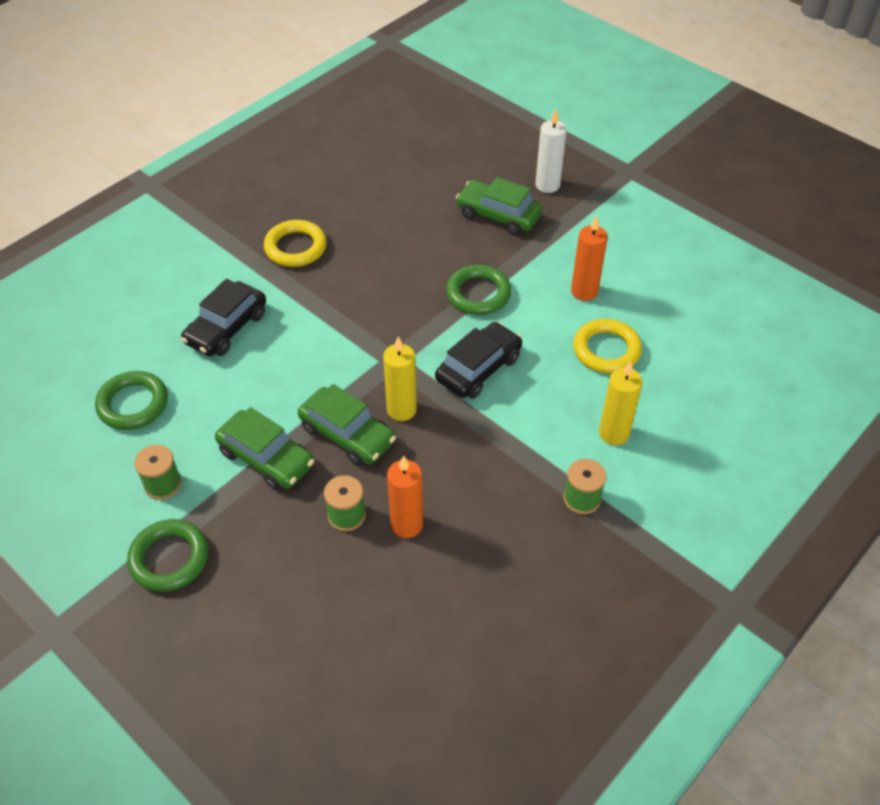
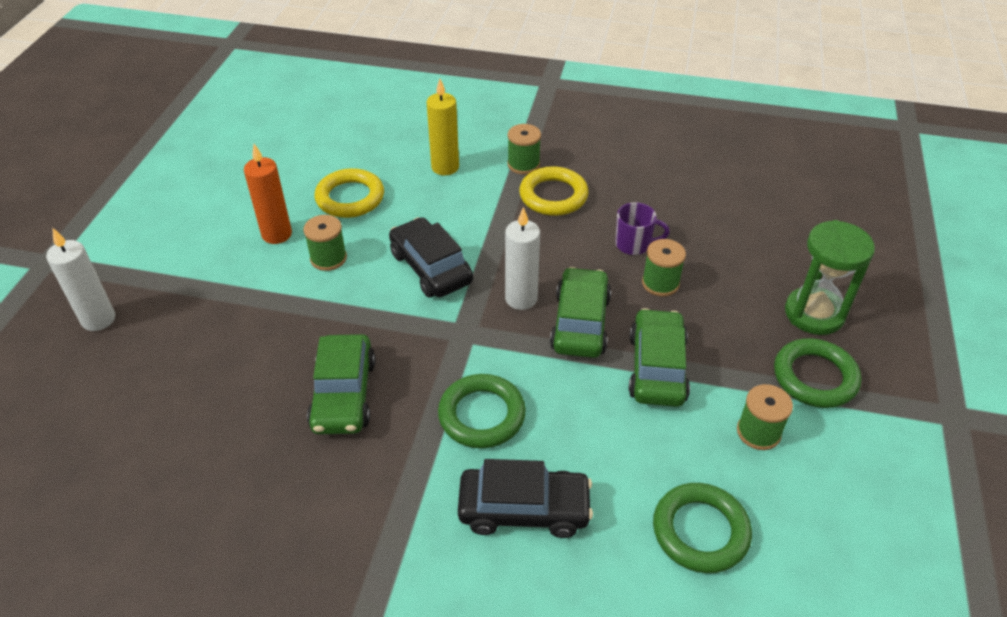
camera: 120 degrees left, 5 degrees down
yellow ring [264,220,327,267] -> yellow ring moved to [519,166,588,216]
yellow candle [383,336,417,421] -> white candle [505,207,540,310]
orange candle [387,456,423,538] -> purple mug [615,202,670,255]
black car [435,322,522,399] -> black car turned 45 degrees clockwise [389,217,473,298]
green ring [446,265,511,315] -> green ring moved to [438,374,526,448]
green car [456,177,543,235] -> green car moved to [307,334,376,434]
none -> green spool [303,215,347,271]
none -> green hourglass [785,220,875,335]

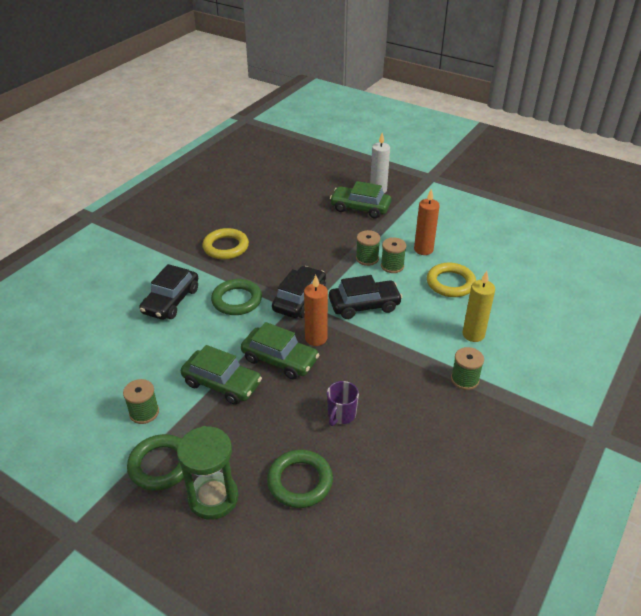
camera: 110 degrees right, 5 degrees down
green car [307,334,376,434] -> green car moved to [330,181,391,218]
white candle [505,207,540,310] -> orange candle [304,275,328,346]
yellow ring [519,166,588,216] -> yellow ring moved to [202,228,249,259]
green spool [642,239,686,296] -> green spool moved to [356,230,380,266]
green ring [653,483,752,573] -> green ring moved to [267,450,333,508]
none -> black car [272,266,326,318]

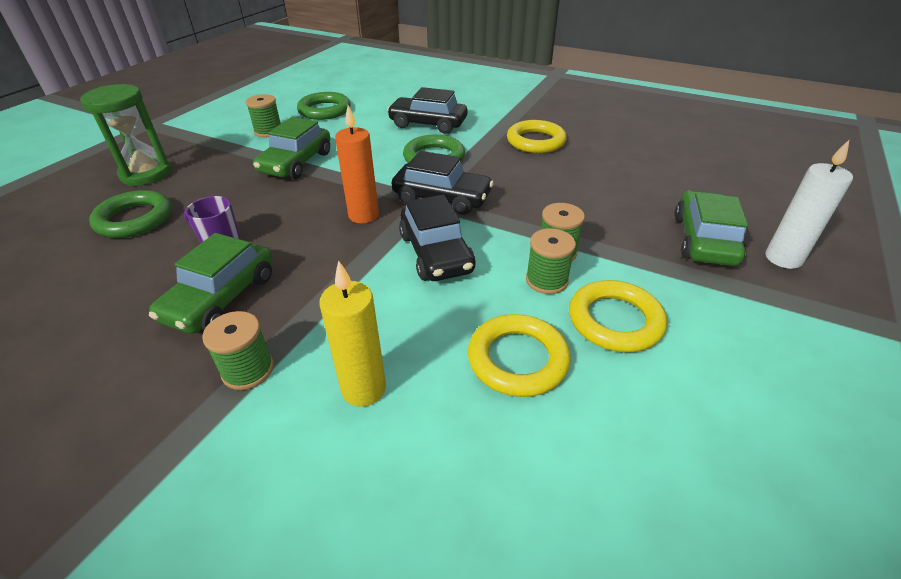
camera: 85 degrees right, 0 degrees up
green ring [127,434,184,491] -> green ring moved to [297,92,351,120]
green car [241,322,319,379] -> green car moved to [149,233,273,334]
orange candle [414,189,440,255] -> yellow ring [569,280,667,352]

